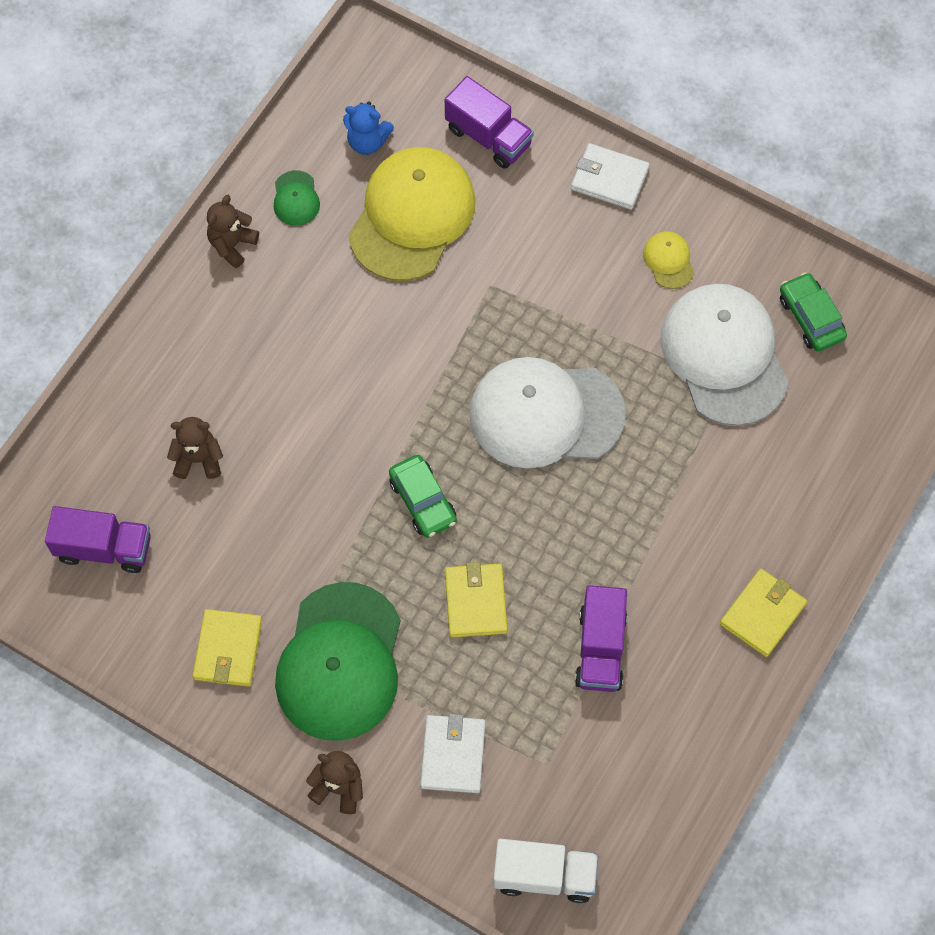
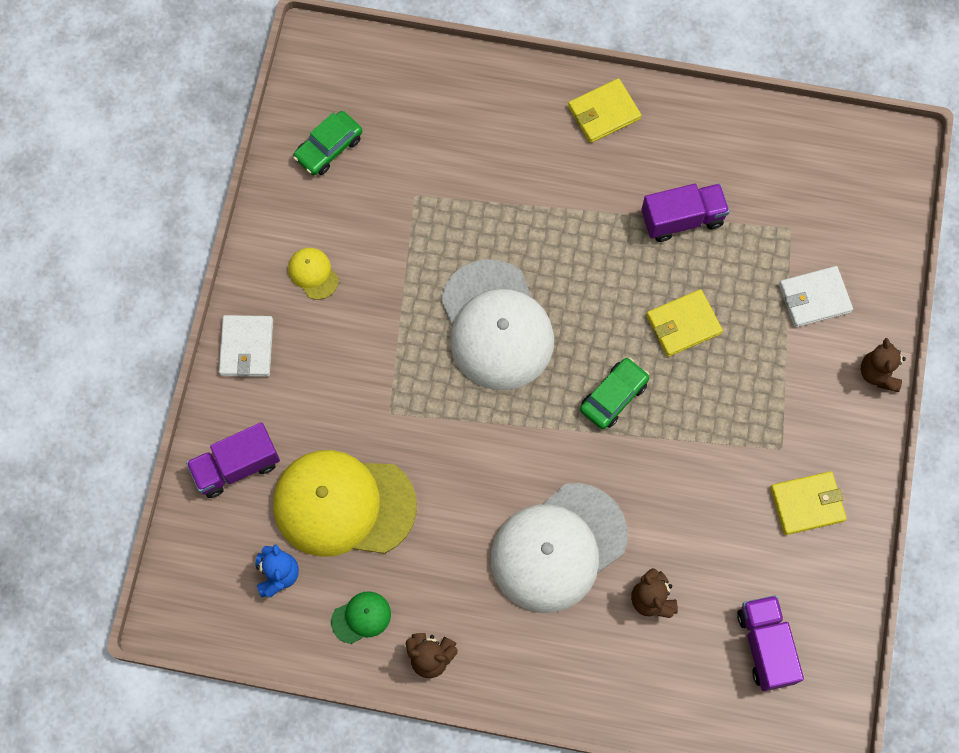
camera: 110 degrees left, 5 degrees up
green cap [275,582,401,741] -> none
purple truck [445,76,534,169] -> purple truck turned 135 degrees counterclockwise [186,422,280,498]
white truck [493,839,598,903] -> none
yellow cap [643,231,694,289] -> yellow cap turned 90 degrees clockwise [288,248,339,300]
white cap [660,284,788,426] -> white cap moved to [491,483,627,613]
yellow wallet [720,568,807,657] -> yellow wallet turned 45 degrees counterclockwise [568,78,641,143]

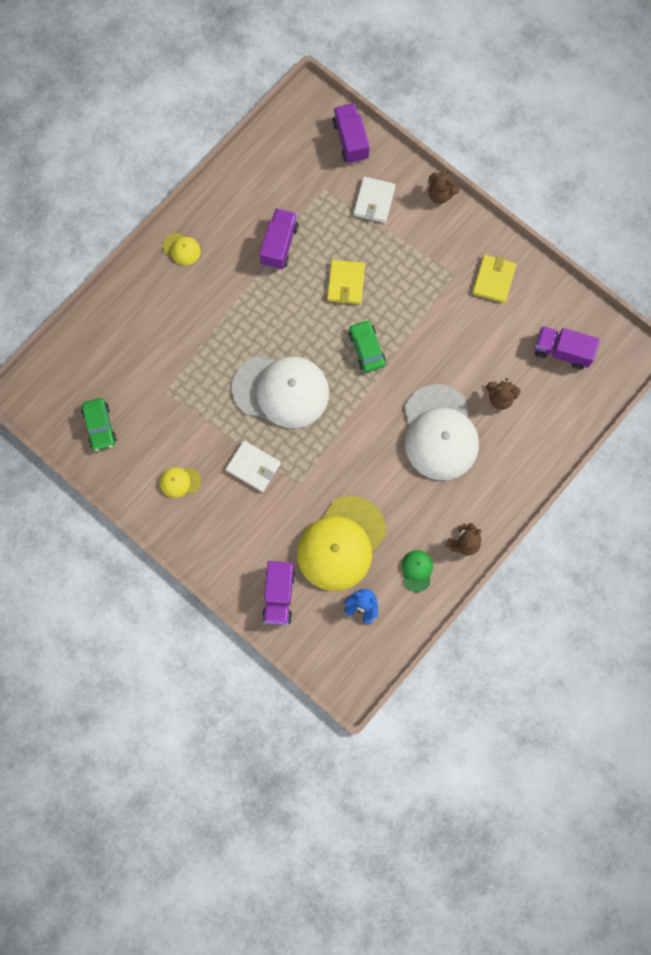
camera: 60 degrees left, 5 degrees up
white wallet [219,315,273,377] -> white wallet moved to [226,441,281,492]
yellow wallet [568,78,641,143] -> yellow cap [162,233,201,265]
none -> purple truck [332,103,370,164]

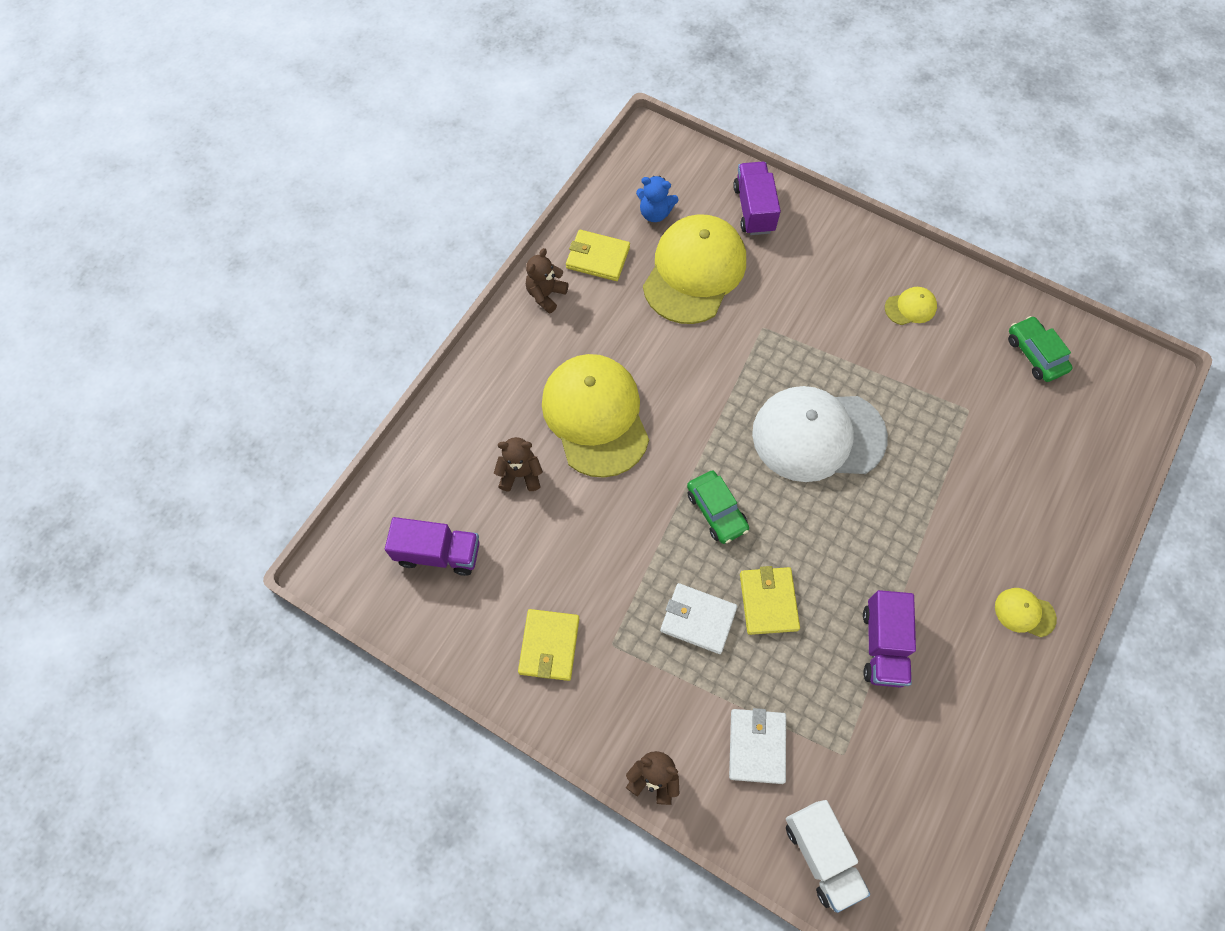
camera: 170 degrees right, 10 degrees down
white wallet [226,441,281,492] -> white wallet moved to [660,583,737,654]
purple truck [332,103,370,164] -> white truck [786,800,870,913]
green cap [402,550,433,592] -> yellow wallet [566,230,630,281]
white cap [405,384,479,480] -> yellow cap [542,354,649,478]

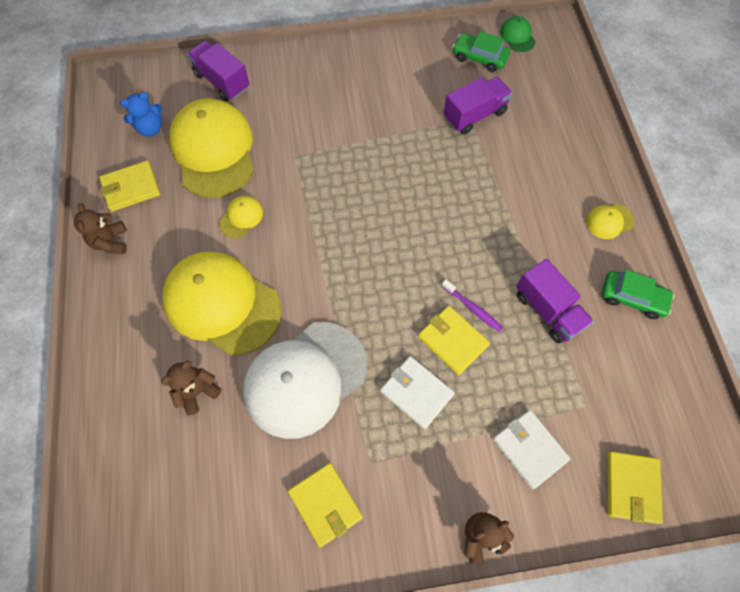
camera: 40 degrees left, 0 degrees up
purple truck [385,517,480,576] -> purple truck moved to [443,77,513,134]
white wallet [660,583,737,654] -> white wallet turned 60 degrees clockwise [380,356,455,429]
green car [687,470,749,544] -> green car moved to [602,270,674,319]
white cap [752,386,888,482] -> white cap moved to [243,322,367,439]
white truck [786,800,870,913] -> yellow wallet [607,451,663,524]
yellow cap [885,287,937,325] -> yellow cap moved to [219,196,263,238]
none -> purple toothbrush [442,279,503,332]
none -> green cap [500,16,536,52]

